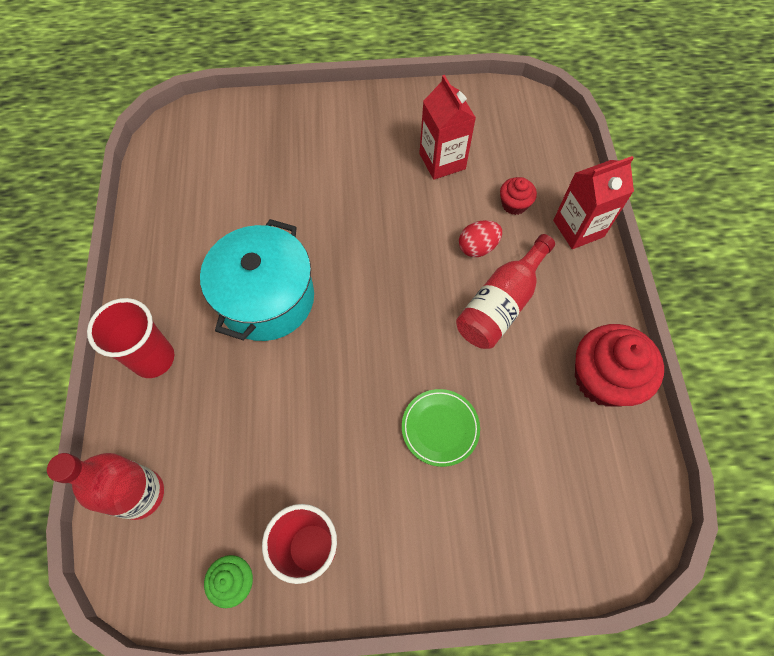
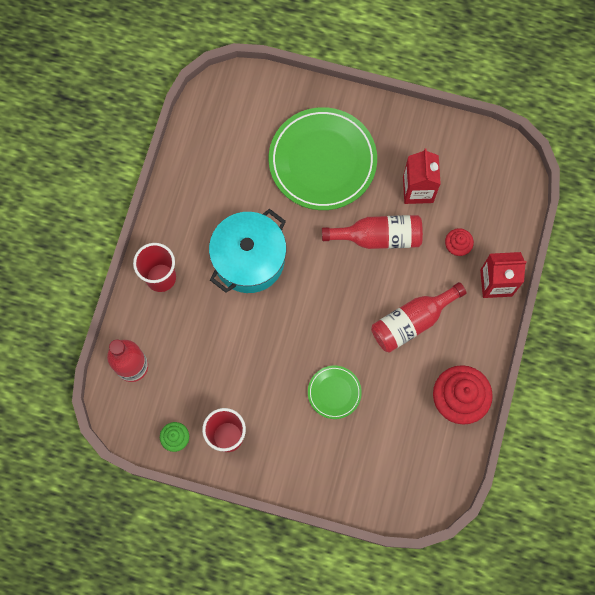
camera: 20 degrees right, 10 degrees up
red egg [459,220,502,257] -> none
none -> green plate [269,107,377,210]
none -> red bottle [322,215,423,249]

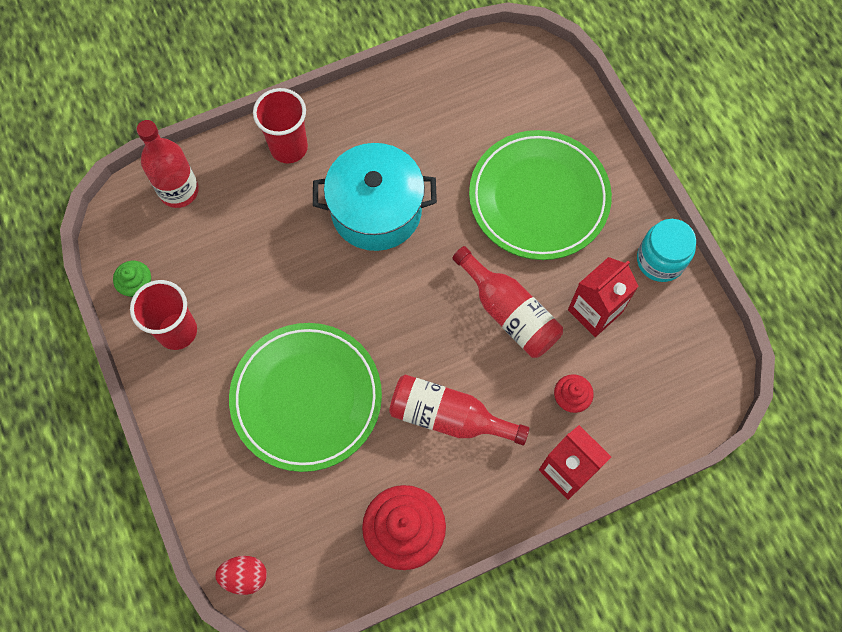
camera: 50 degrees right, 5 degrees down
green plate [308,366,362,419] -> green plate [229,323,382,472], size x2.11
none -> red egg [215,556,267,595]
none -> turquoise jar [637,219,696,282]

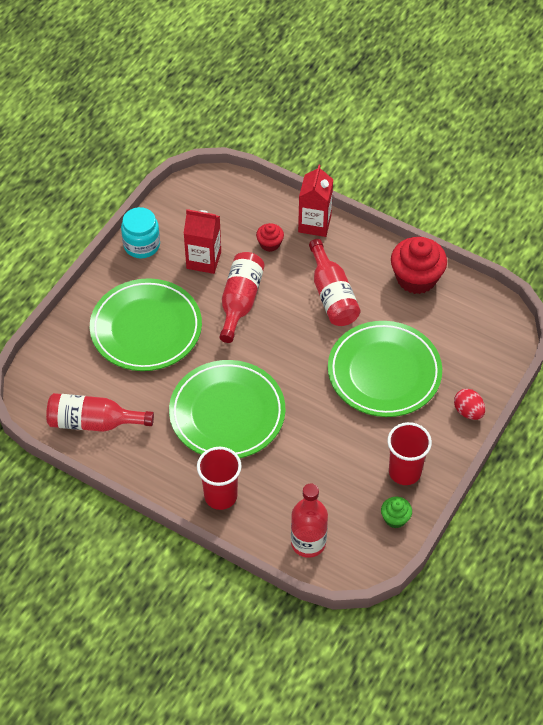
camera: 125 degrees left, 15 degrees down
red egg [215,556,267,595] -> red egg moved to [454,389,485,420]
turquoise pot [313,143,437,251] -> green plate [169,360,286,458]
none -> red bottle [46,393,154,432]

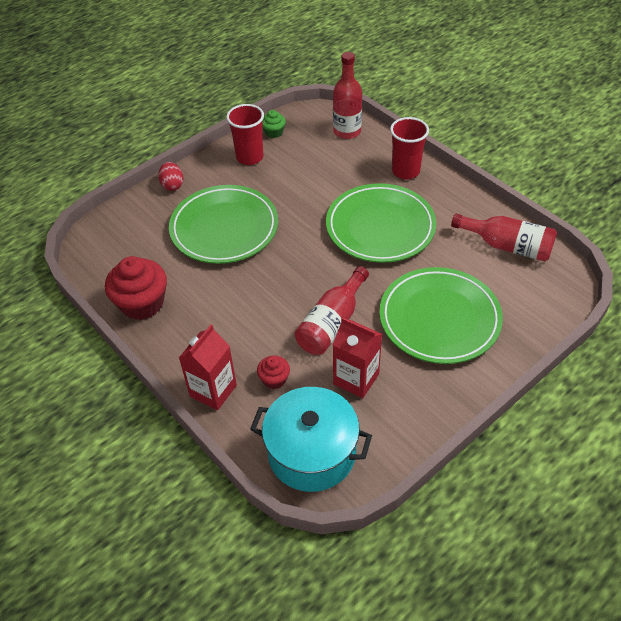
camera: 160 degrees left, 5 degrees down
turquoise jar [121,207,160,258] -> none
red bottle [309,239,361,326] -> none
none -> turquoise pot [250,387,372,492]

